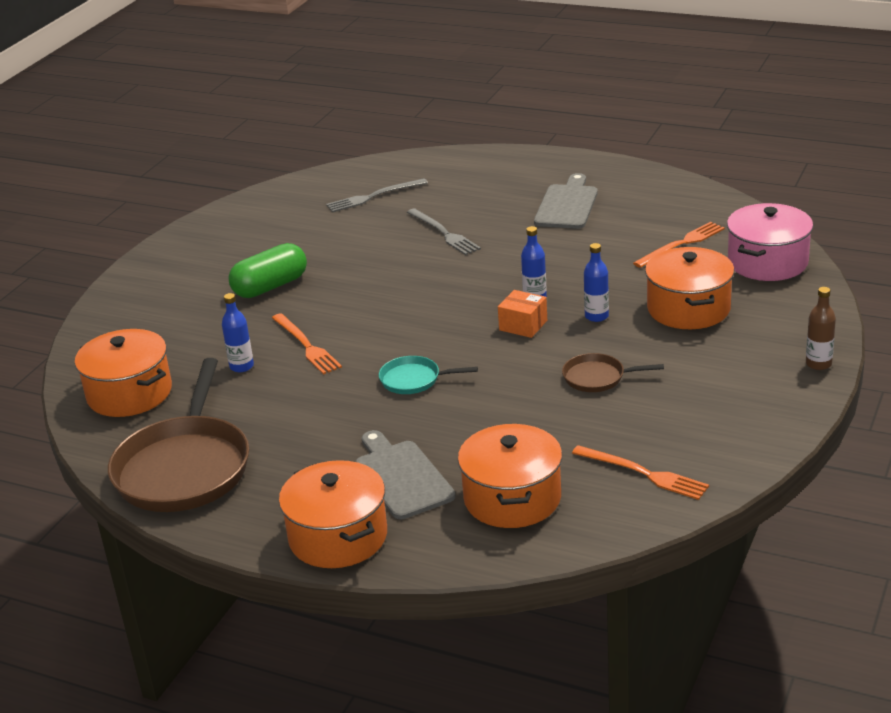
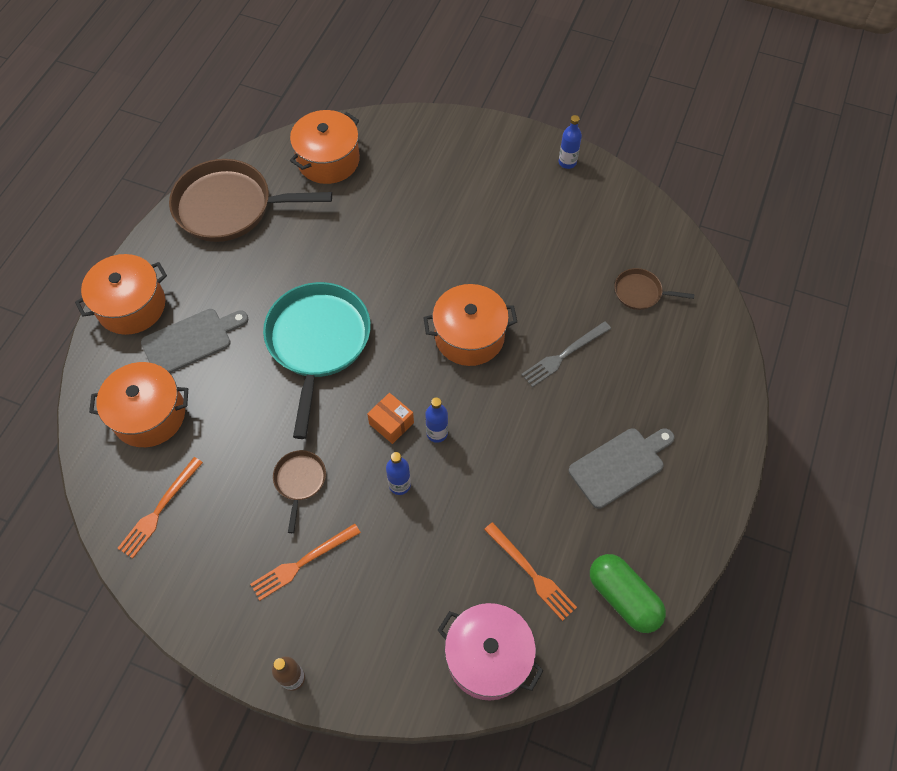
camera: 85 degrees right, 30 degrees up
blue bottle [222,293,254,372] -> blue bottle moved to [559,115,582,169]
green capsule [228,243,307,298] -> green capsule moved to [590,554,666,633]
orange fork [272,313,342,375] -> orange fork moved to [250,523,361,600]
grey fork [326,178,428,212] -> brown pan [615,268,695,310]
turquoise pan [379,356,478,394] -> turquoise pan [263,282,371,439], size x2.16
orange box [498,290,547,338] -> orange box turned 75 degrees counterclockwise [367,393,414,444]
grey cutting board [534,173,598,229] -> grey cutting board turned 45 degrees counterclockwise [569,428,674,509]
orange pot [645,247,734,329] -> orange pot moved to [423,284,517,366]

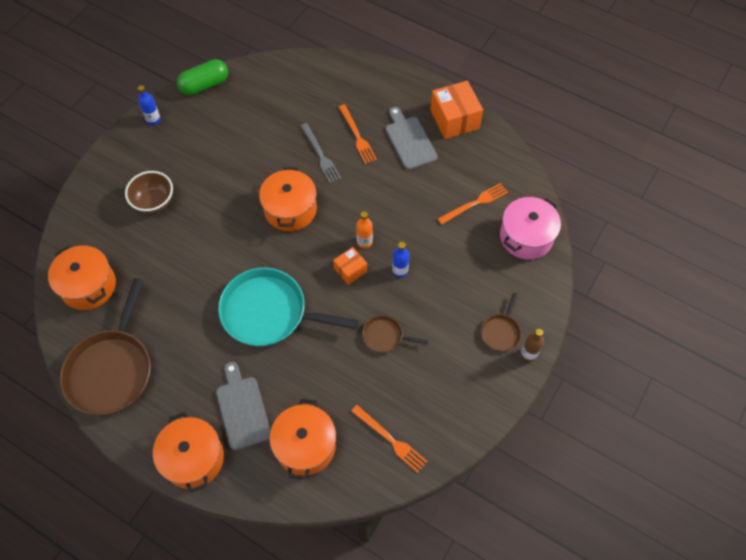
camera: 80 degrees left, 0 degrees up
orange fork [250,523,361,600] -> orange fork moved to [339,104,377,164]
blue bottle [425,397,448,443] -> orange bottle [356,211,373,249]
green capsule [590,554,666,633] -> green capsule moved to [177,59,228,95]
brown pan [615,268,695,310] -> brown pan moved to [481,292,521,351]
none -> brown bowl [125,171,173,214]
none -> orange box [430,81,483,139]

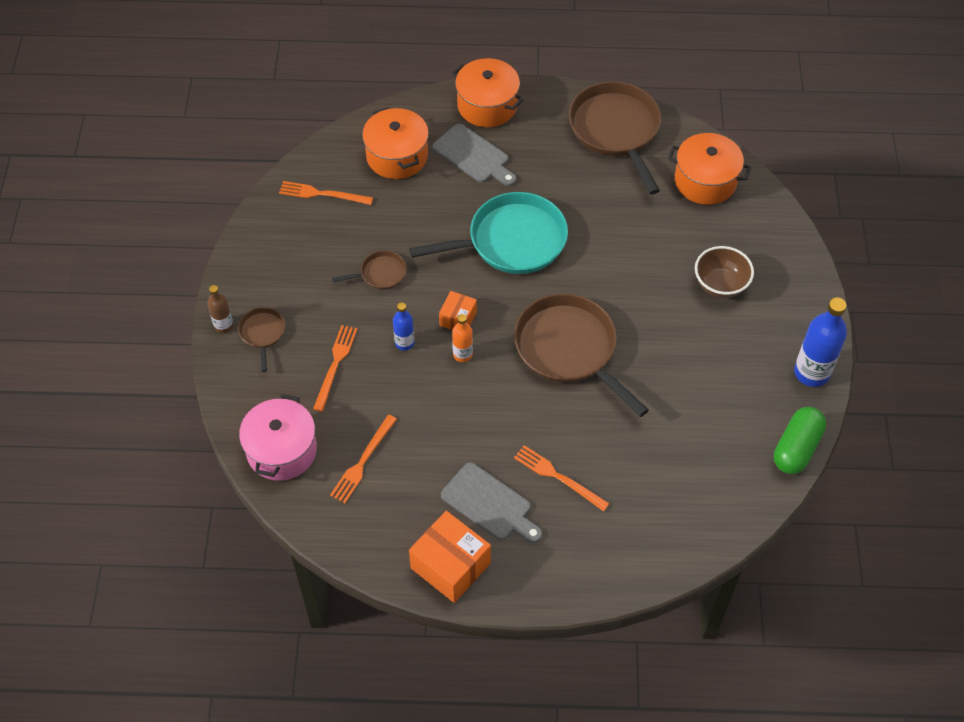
camera: 150 degrees right, 5 degrees down
blue bottle [138,85,161,125] -> blue bottle [794,297,847,387], size x1.82
orange pot [259,167,317,231] -> brown pan [514,294,649,417]
grey fork [301,123,341,183] -> none
none -> orange fork [313,325,357,412]

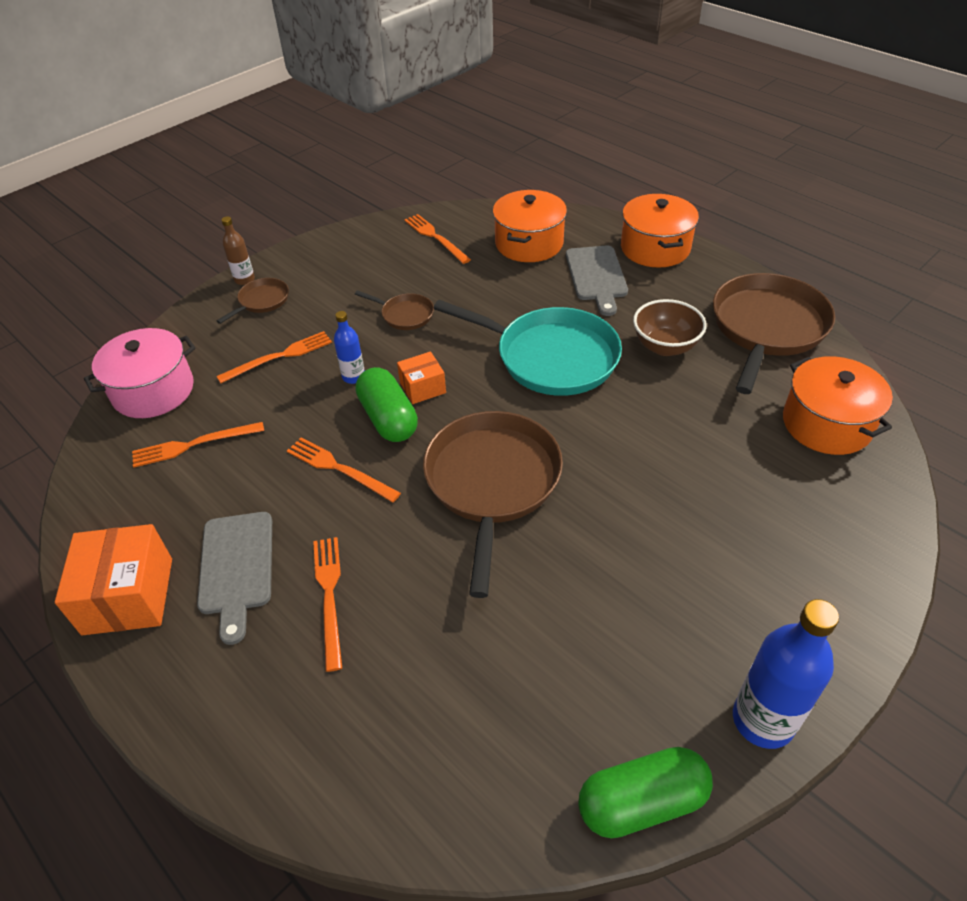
camera: 45 degrees right, 10 degrees down
orange bottle [452,314,473,362] -> green capsule [356,367,418,442]
brown bowl [695,246,754,298] -> brown bowl moved to [633,299,707,356]
none -> orange fork [287,437,401,502]

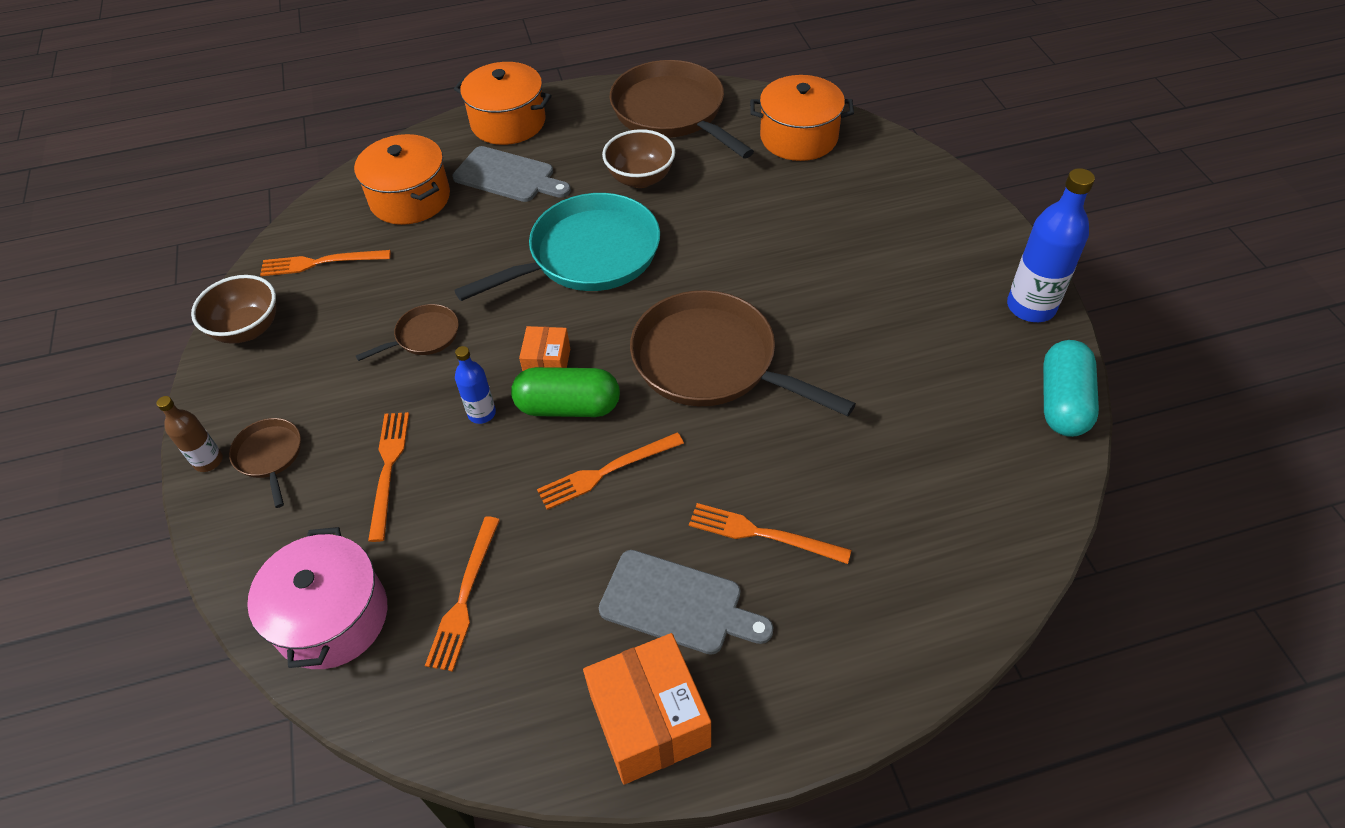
camera: 60 degrees left, 5 degrees up
orange box [55,524,172,635] -> orange box turned 45 degrees clockwise [583,633,711,785]
green capsule [578,747,713,839] -> turquoise capsule [1043,340,1099,437]
none -> brown bowl [191,275,276,344]

